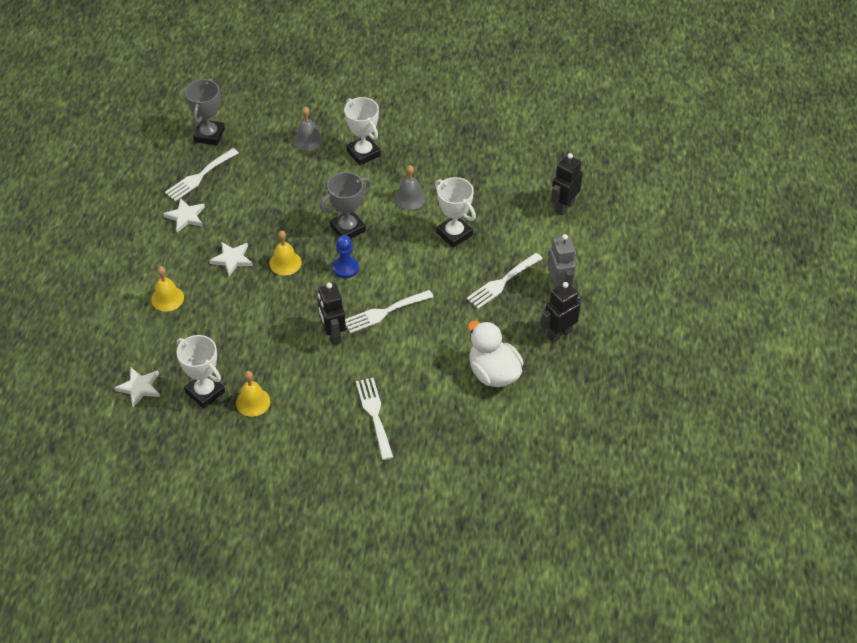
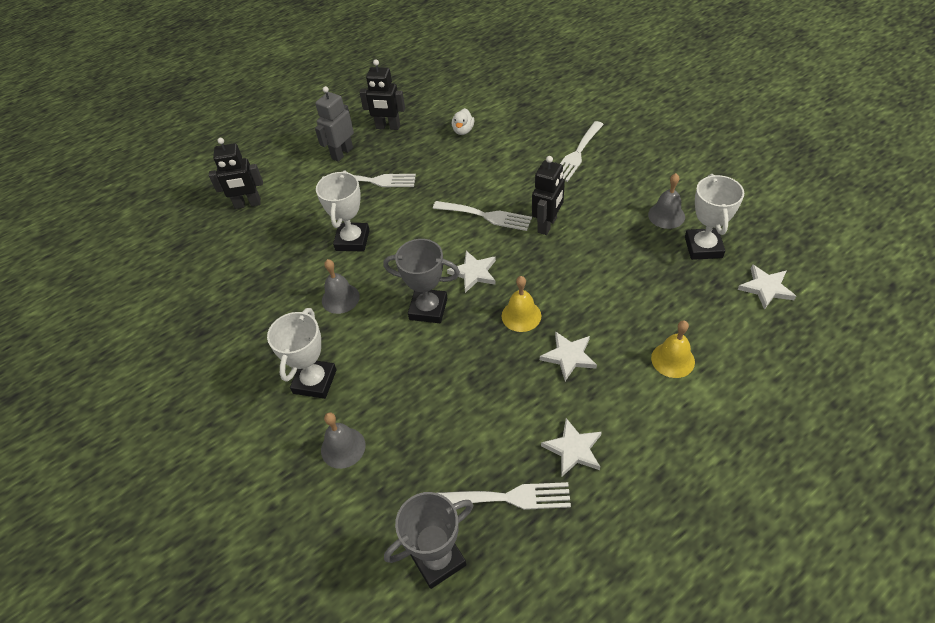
camera: 130 degrees left, 0 degrees up
yellow bell [236,371,270,417] -> grey bell [648,173,685,229]
blue pawn [333,235,359,278] -> white star [447,251,496,293]
white duck [468,321,524,387] -> white duck [452,108,474,135], size x0.50

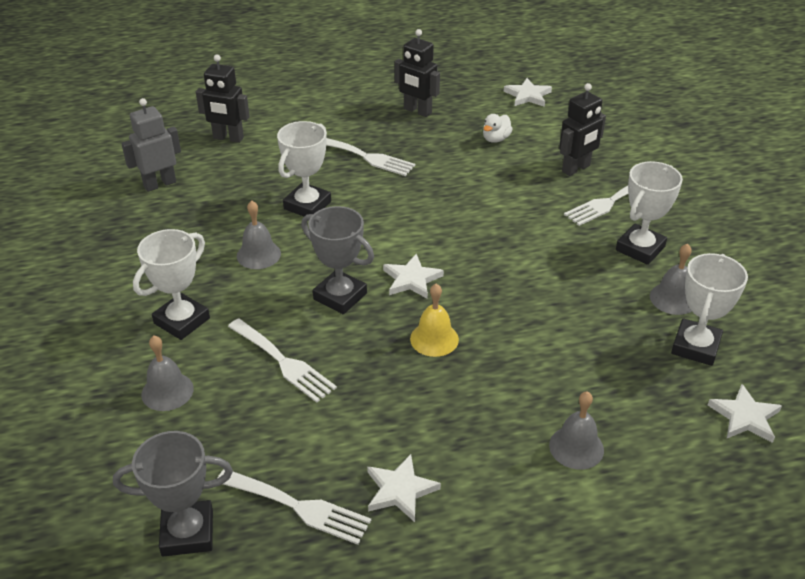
camera: 20 degrees right, 10 degrees down
grey robot [315,86,354,162] -> grey robot moved to [121,98,181,192]
white fork [433,201,532,231] -> white fork moved to [228,318,337,403]
black robot [532,156,565,235] -> black robot moved to [559,83,606,176]
white star [540,331,597,381] -> white star moved to [504,78,552,107]
yellow bell [651,320,695,378] -> grey bell [549,391,604,470]
none -> white trophy [616,161,683,265]

